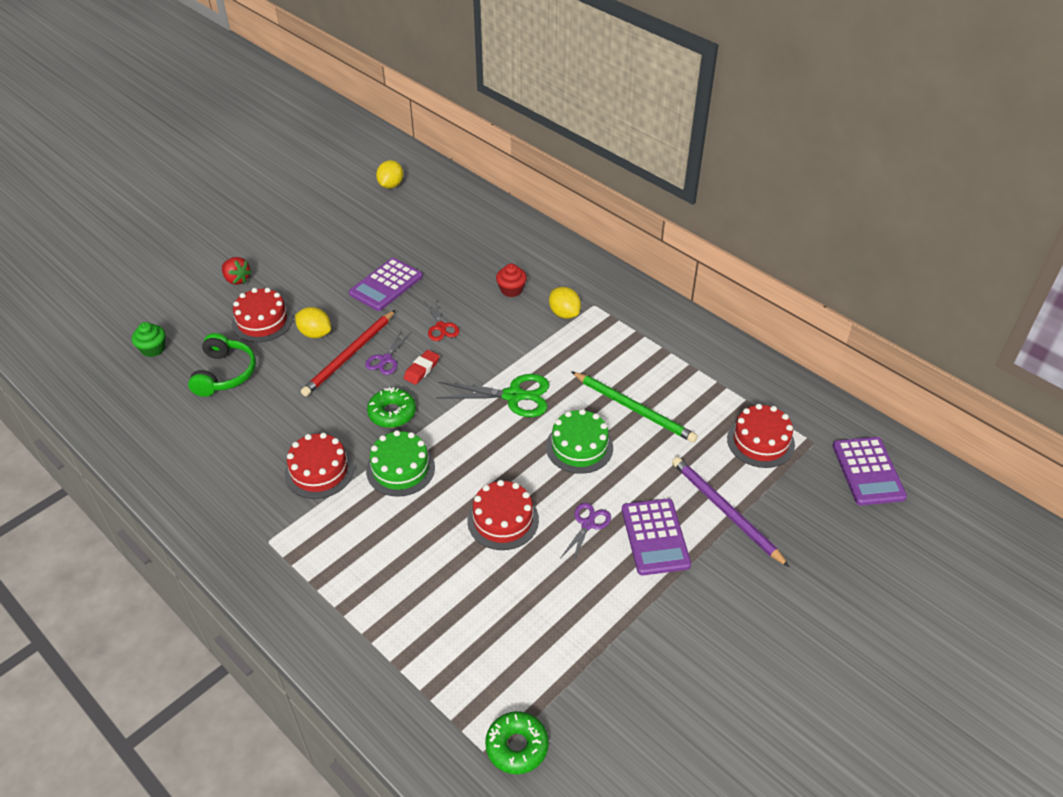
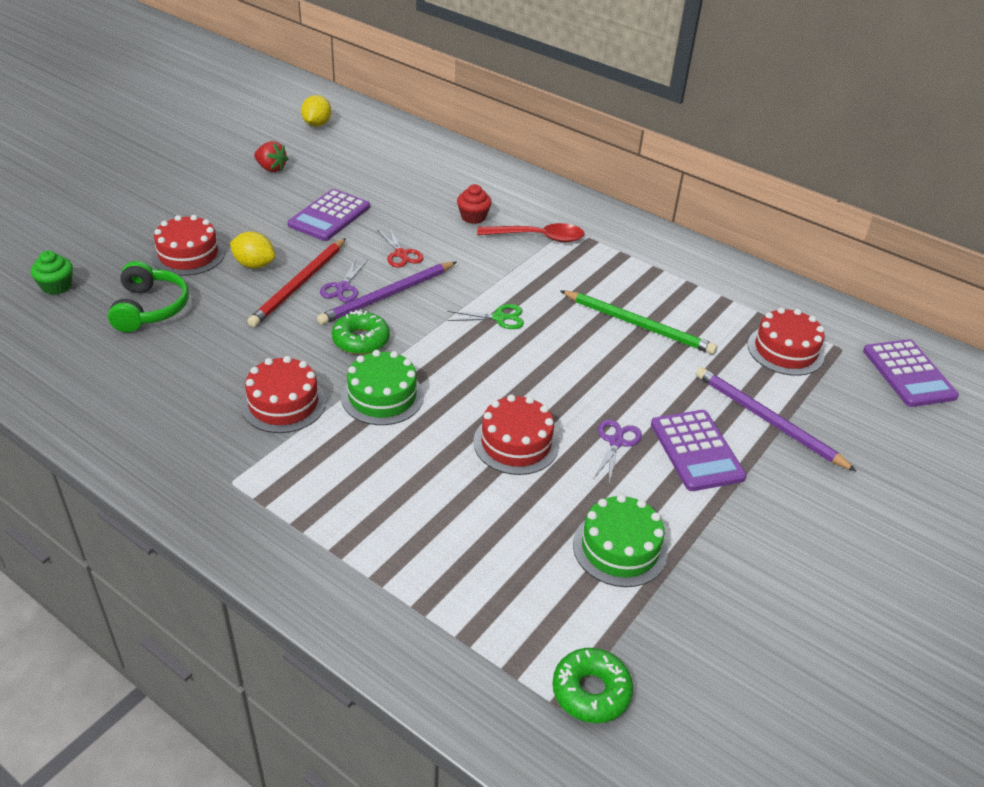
camera: 10 degrees left, 5 degrees down
red strawberry [222,257,252,285] -> red strawberry moved to [254,141,288,172]
red eraser [404,350,439,385] -> purple pencil [317,262,456,325]
green scissors [436,374,549,417] -> green scissors [447,304,524,329], size x0.59
green cake [546,409,613,474] -> green cake moved to [573,494,668,587]
yellow lemon [549,287,581,319] -> red spoon [477,223,585,242]

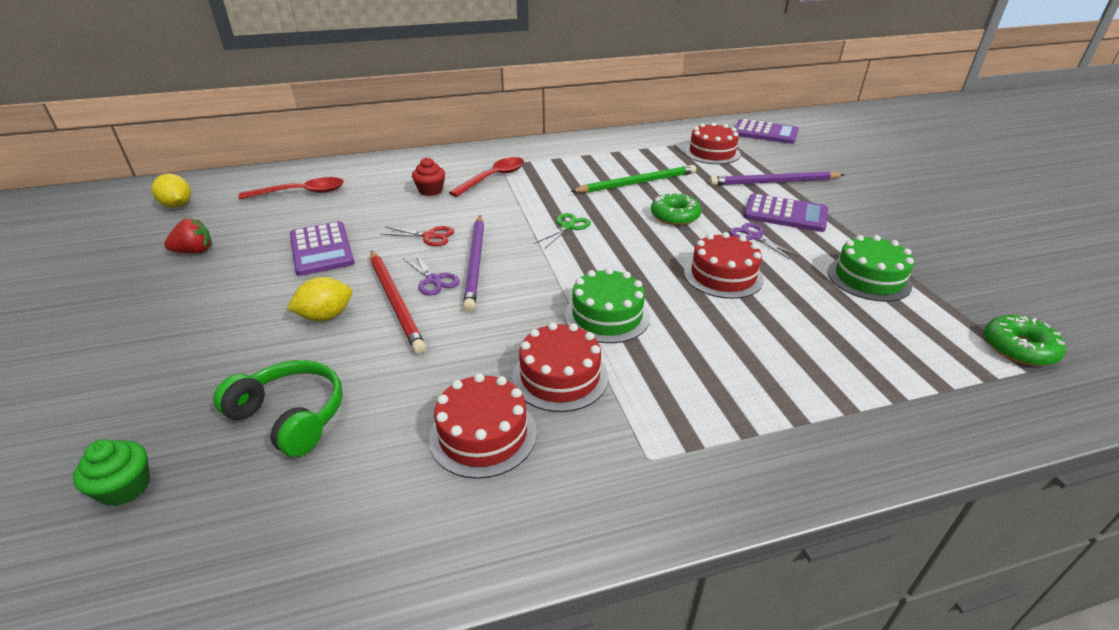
camera: 50 degrees left, 5 degrees down
red cake [152,215,225,276] -> red cake moved to [429,373,537,479]
green donut [332,310,390,354] -> green donut moved to [651,193,701,225]
none -> red spoon [239,177,344,199]

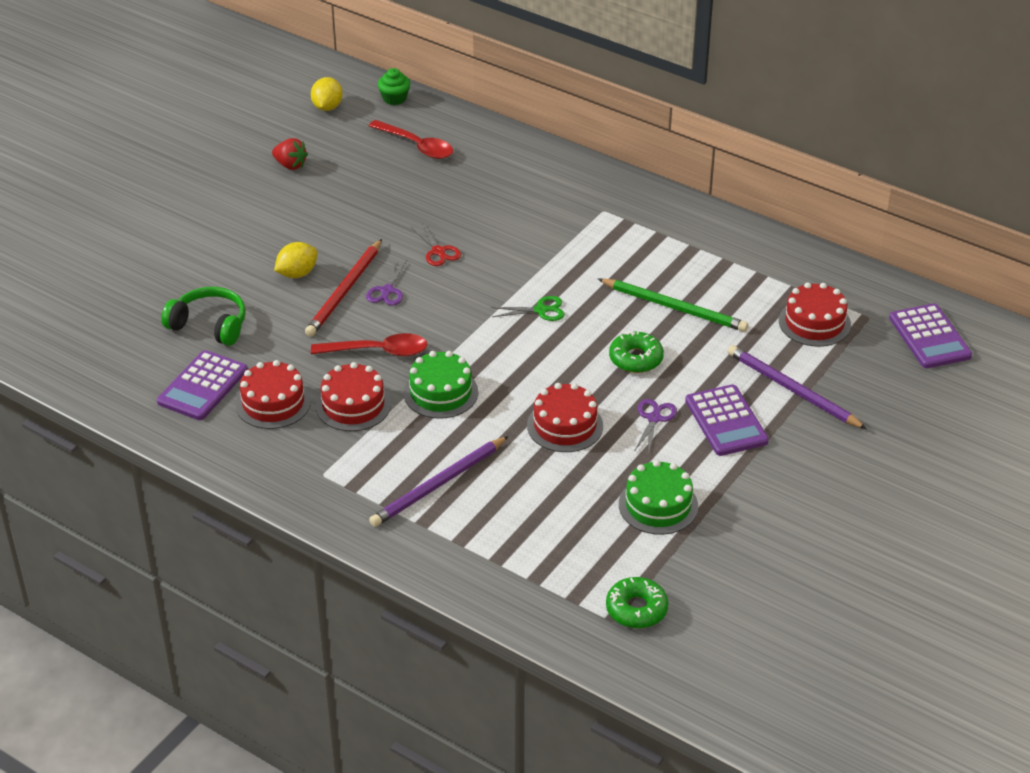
camera: 50 degrees right, 5 degrees up
green cupcake [73,439,150,506] -> green cupcake moved to [378,68,410,105]
green headphones [213,360,343,457] -> green headphones turned 60 degrees counterclockwise [161,287,246,346]
yellow lemon [287,277,352,321] -> yellow lemon turned 60 degrees counterclockwise [274,242,318,278]
purple calculator [290,221,355,276] -> purple calculator moved to [157,350,248,420]
red cupcake [412,157,445,196] -> none
red spoon [449,157,524,197] -> red spoon moved to [311,333,428,356]
purple pencil [463,215,484,312] -> purple pencil moved to [369,436,509,527]

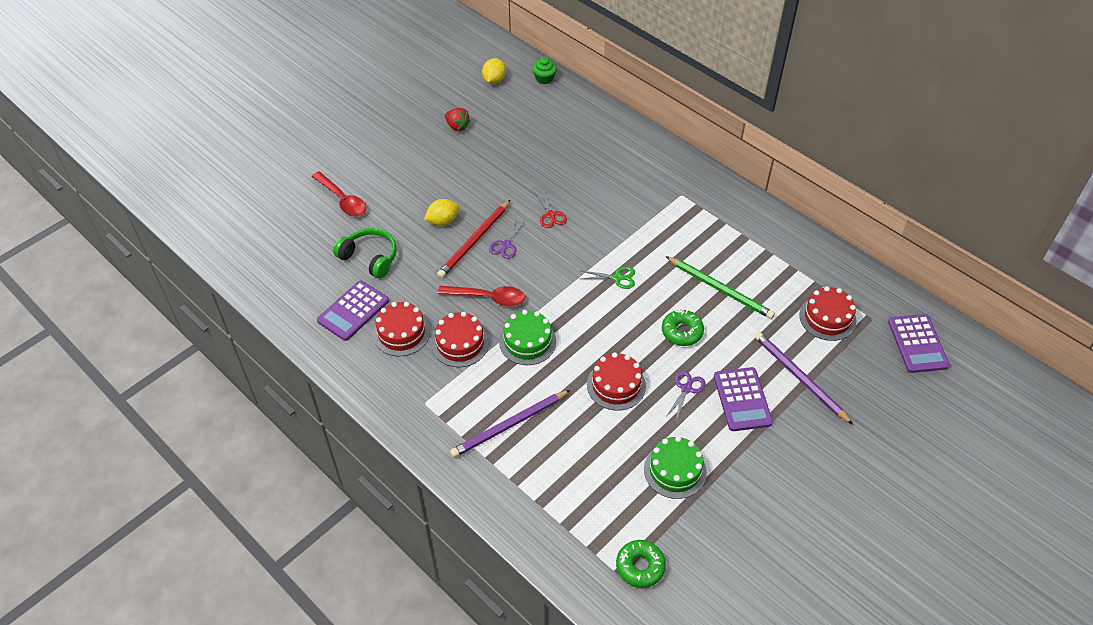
camera: 10 degrees right, 10 degrees up
red spoon [369,120,453,159] -> red spoon moved to [312,171,366,216]

